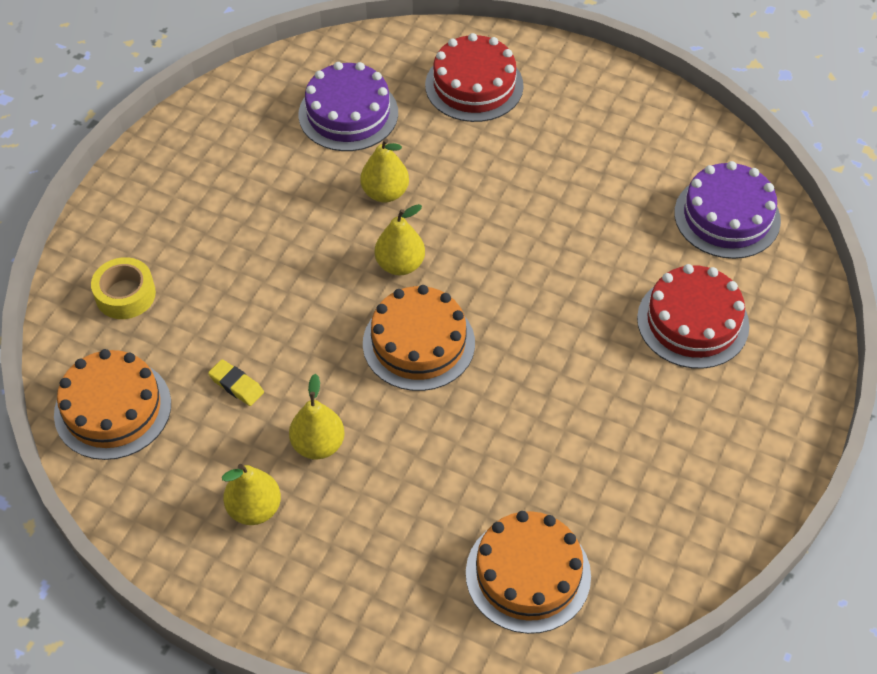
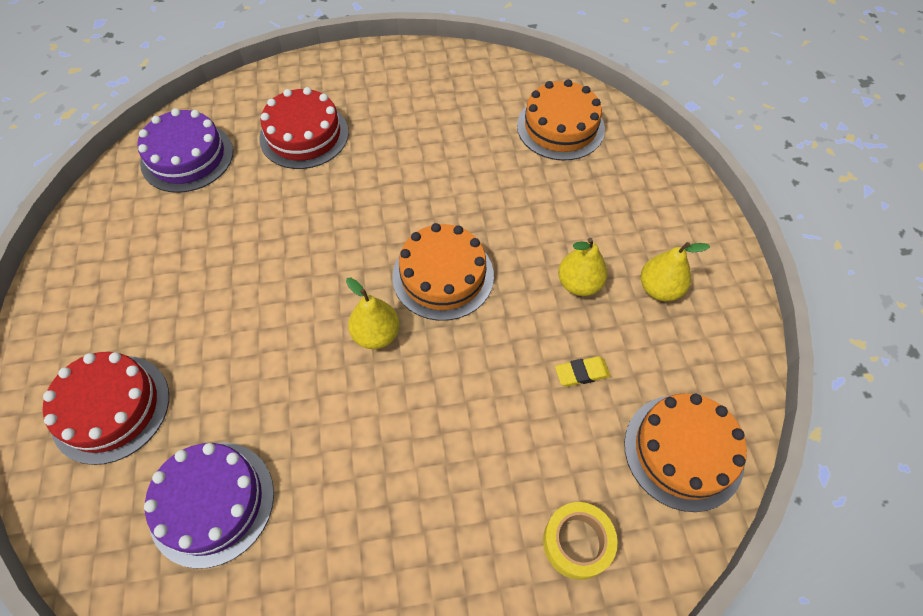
camera: 125 degrees left, 5 degrees up
yellow eraser [208,359,264,406] -> yellow eraser turned 75 degrees clockwise [555,356,611,387]
yellow pear [360,138,409,202] -> none

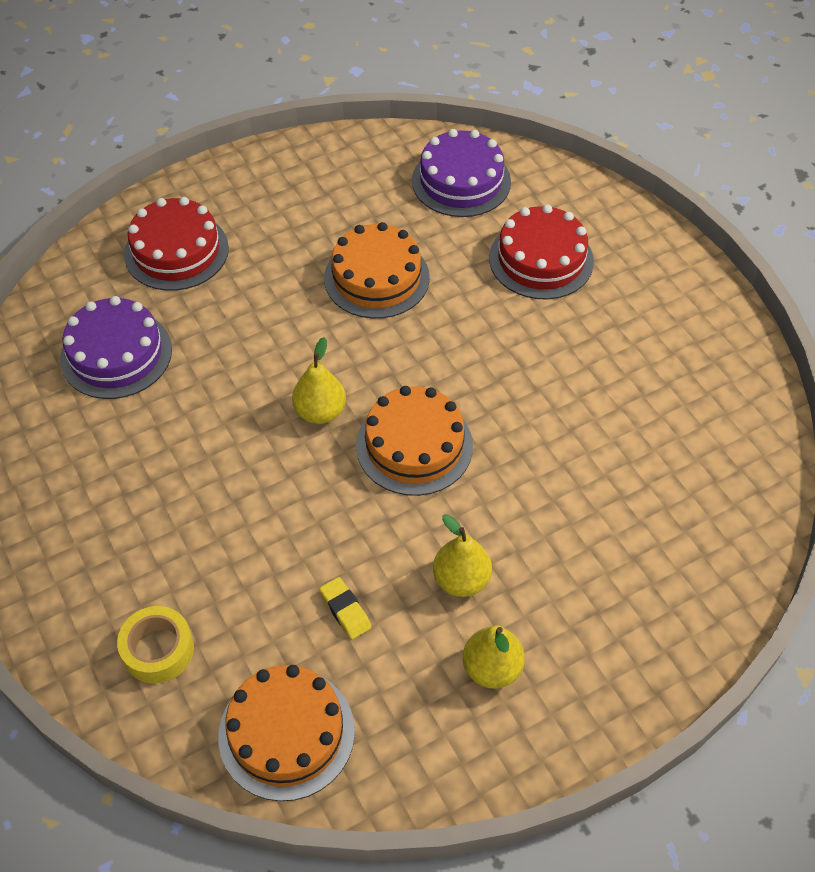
camera: 70 degrees right, 5 degrees down
orange cake [517,79,605,161] -> orange cake moved to [324,222,430,319]

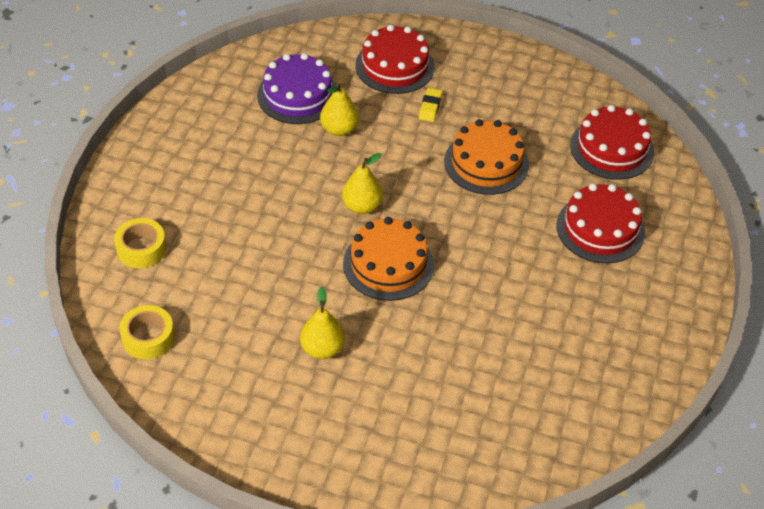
camera: 45 degrees right, 5 degrees down
orange cake [218,665,355,801] -> yellow tape [119,305,175,360]
yellow eraser [320,577,371,639] -> yellow eraser moved to [419,88,442,122]
purple cake [412,129,511,217] -> red cake [570,105,654,180]
yellow pear [463,625,525,689] -> yellow pear moved to [320,83,359,136]

